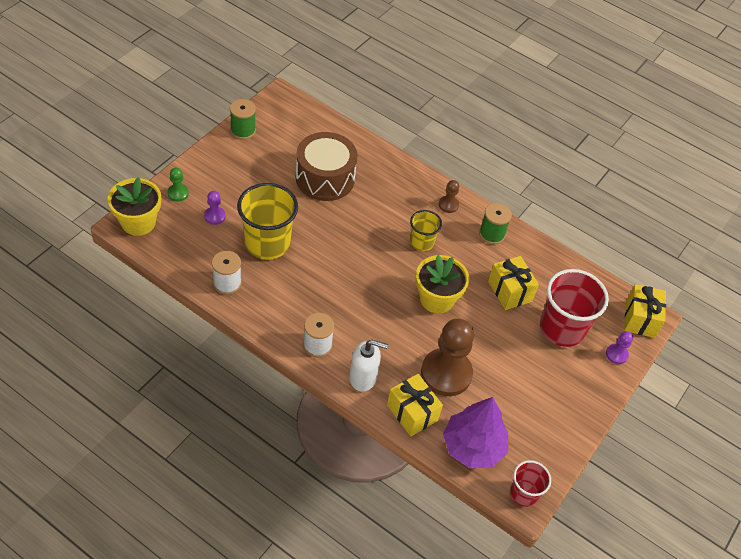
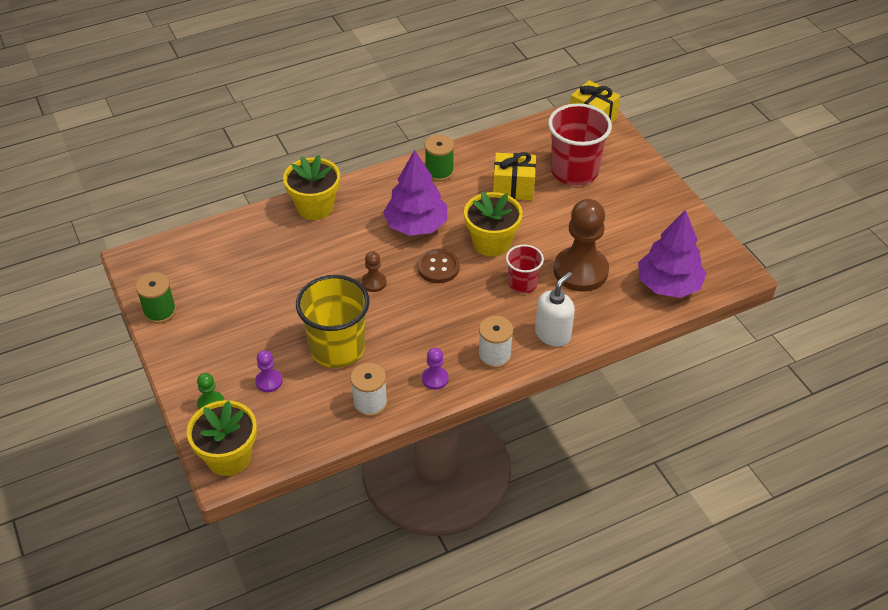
camera: 55 degrees left, 5 degrees down
brown drum [296,132,358,201] -> none
yellow gift [387,374,443,436] -> none
yellow cup [410,210,442,251] -> purple tree [383,150,447,236]
brown pawn [439,180,459,213] -> brown pawn moved to [362,251,387,292]
red cup [510,460,551,507] -> red cup moved to [506,245,544,293]
purple pawn [606,331,633,364] -> purple pawn moved to [422,348,449,390]
none -> yellow flower pot [283,155,340,220]
none -> brown button [417,249,460,283]

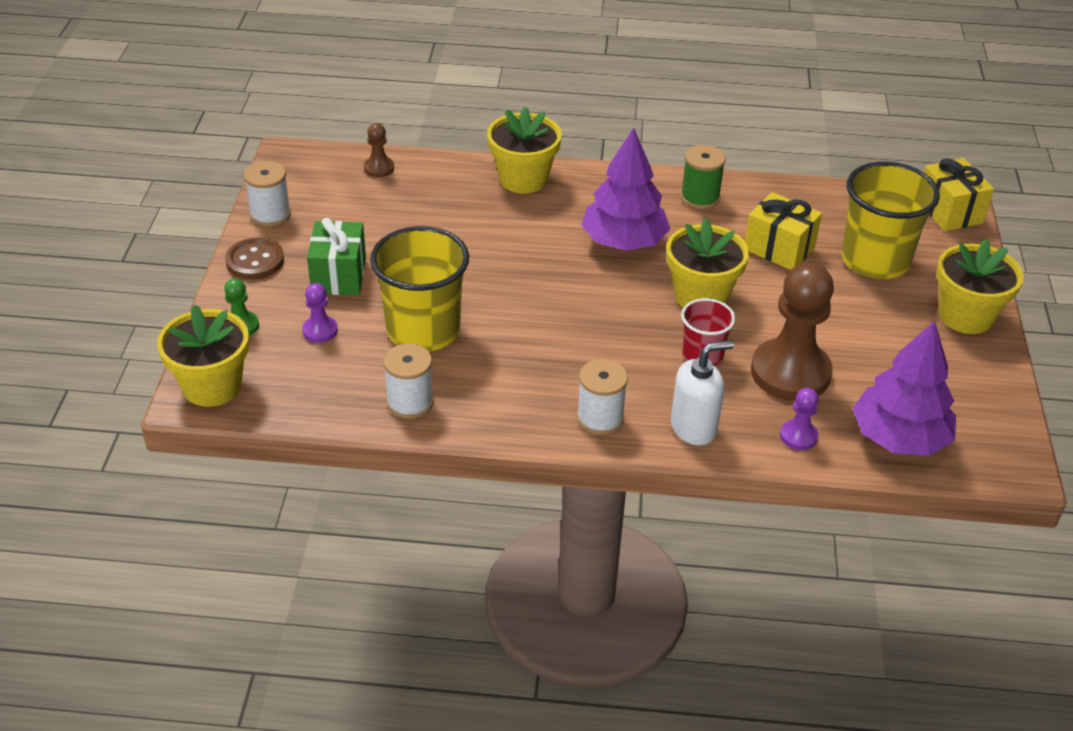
camera: 30 degrees right, 5 degrees down
green spool [136,272,176,324] -> white spool [244,161,291,227]
brown pawn [362,251,387,292] -> brown pawn moved to [364,123,394,177]
brown button [417,249,460,283] -> brown button moved to [225,238,284,279]
purple pawn [422,348,449,390] -> purple pawn moved to [780,388,819,450]
red cup [548,103,612,186] -> yellow cup [841,162,940,279]
none -> green gift [307,218,366,295]
none -> yellow flower pot [937,239,1024,334]

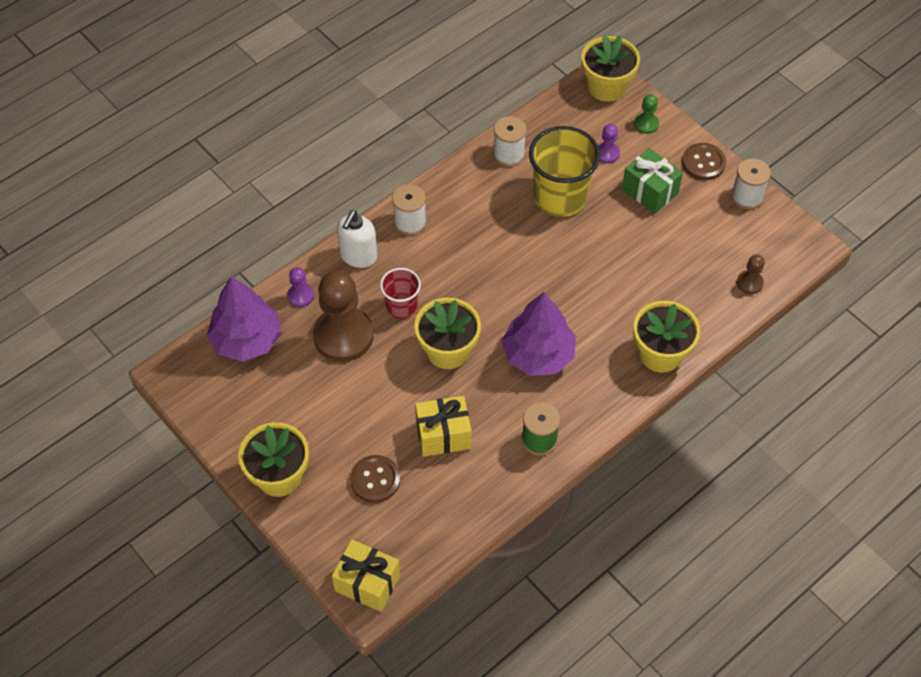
camera: 135 degrees right, 15 degrees up
yellow cup [841,162,940,279] -> brown button [350,455,400,503]

